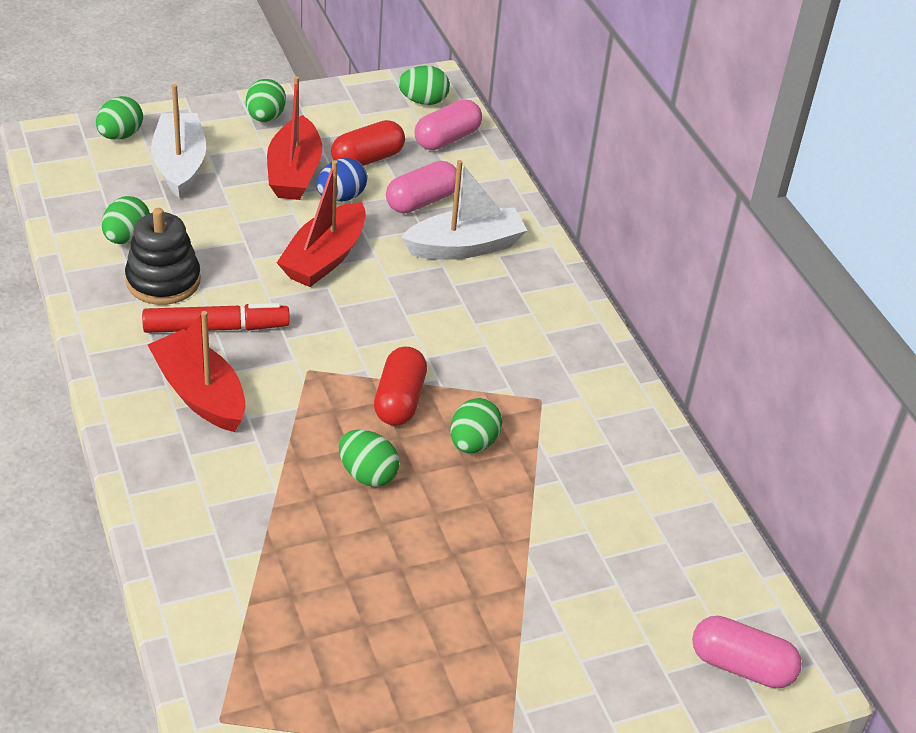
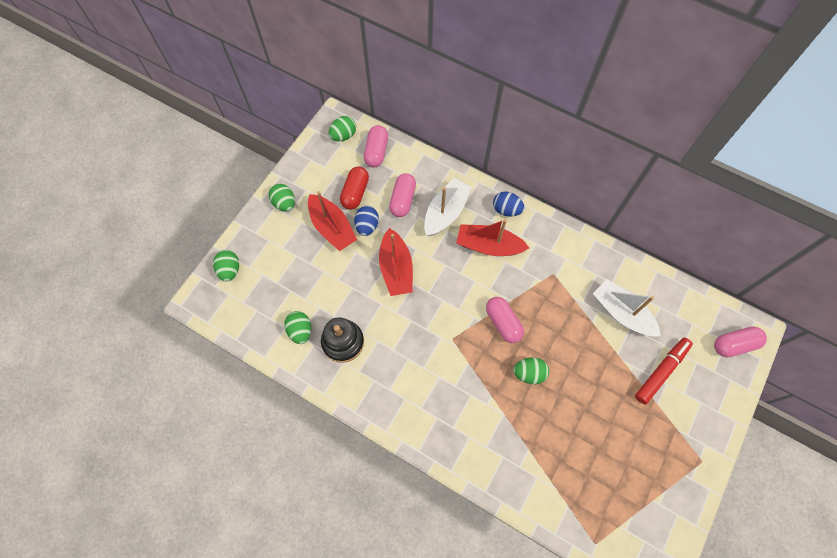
camera: 35 degrees left, 25 degrees up
red marker [142,303,290,333] -> red marker moved to [635,338,693,404]
red boat [148,311,246,432] -> red boat moved to [456,219,529,256]
white boat [151,84,206,199] -> white boat moved to [593,279,661,336]
red capsule [374,346,427,426] -> pink capsule [486,297,524,343]
green egg [450,398,502,453] -> none
none -> blue egg [493,191,524,216]

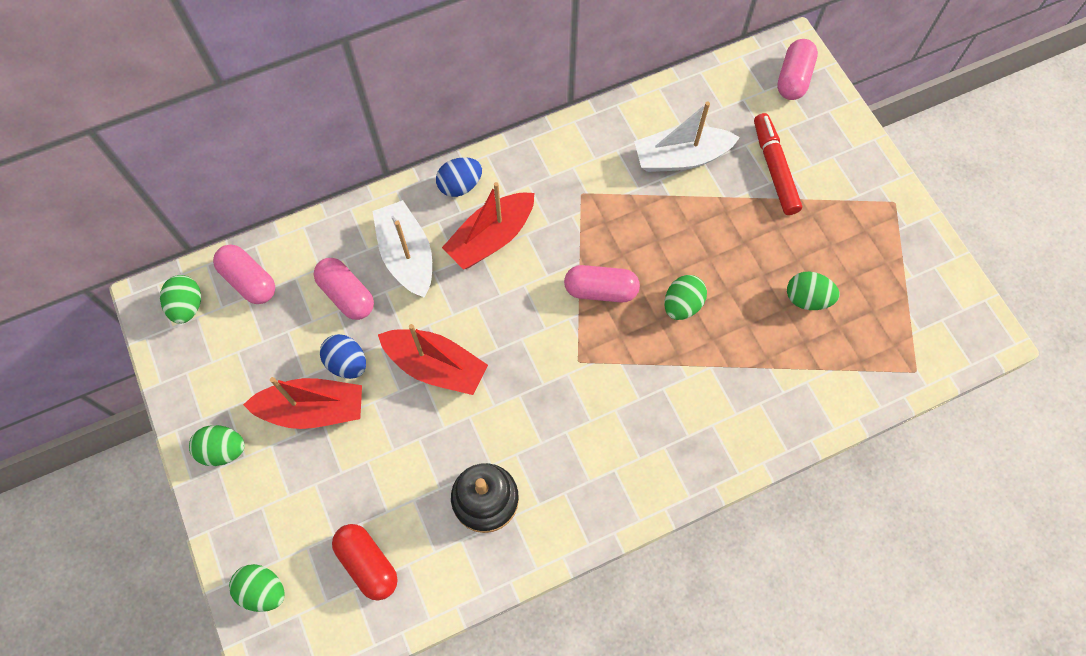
camera: 55 degrees left, 0 degrees up
green egg [284,311,311,344] -> green egg moved to [787,272,840,310]
red capsule [340,166,369,210] -> red capsule moved to [332,524,398,600]

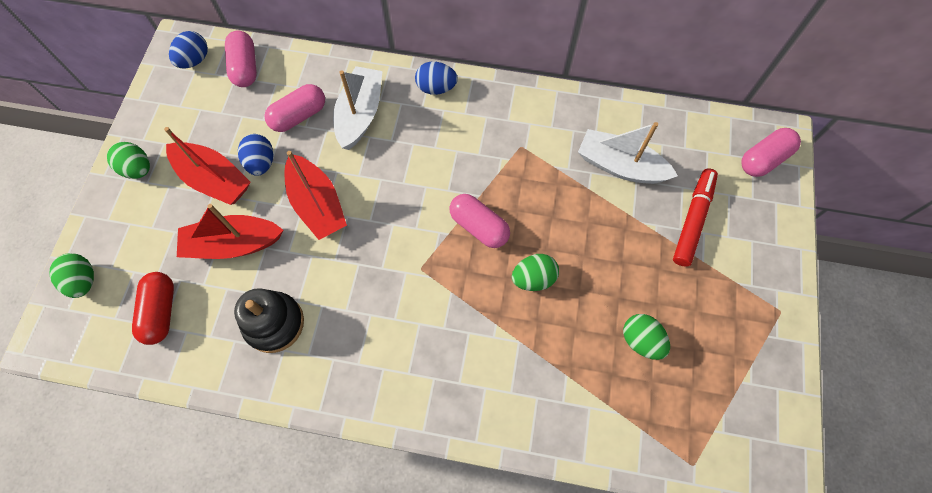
camera: 35 degrees right, 0 degrees up
green egg [160,275,201,324] -> blue egg [169,31,208,69]
pink capsule [314,258,374,320] -> pink capsule turned 60 degrees clockwise [264,84,325,132]
red boat [442,182,534,270] -> red boat moved to [177,204,283,259]

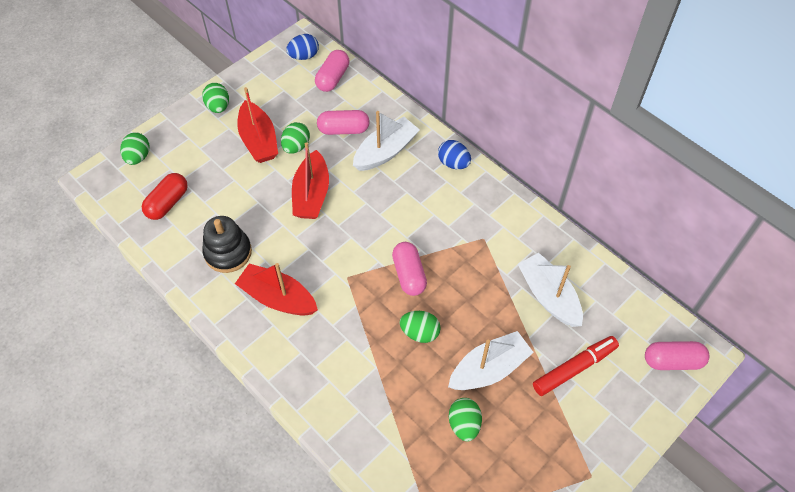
camera: 35 degrees right, 10 degrees down
red boat [177,204,283,259] -> red boat moved to [235,263,318,316]
blue egg [238,134,273,176] -> green egg [281,122,310,154]
none -> white boat [448,331,534,390]

